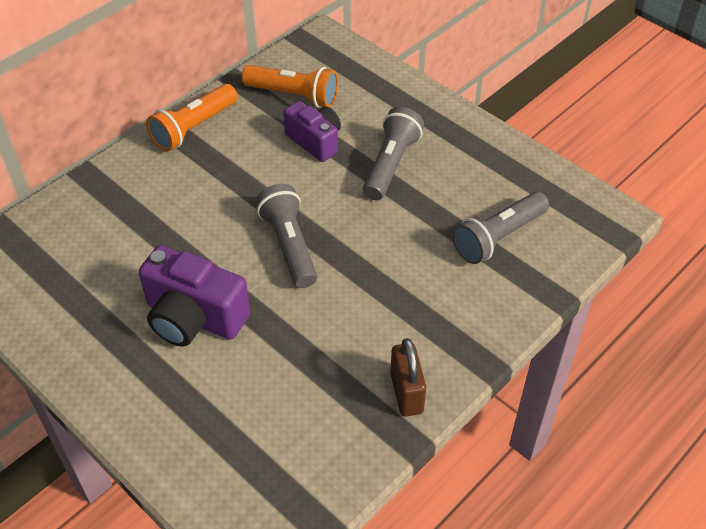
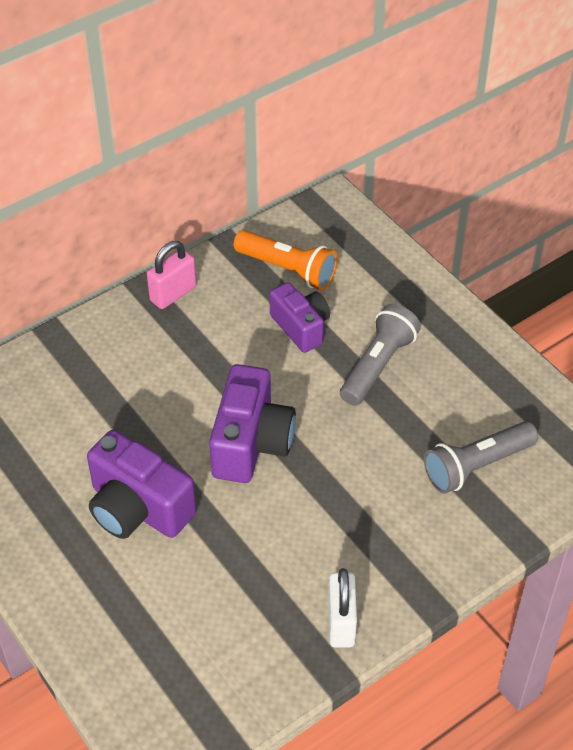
camera: 10 degrees right, 0 degrees up
orange flashlight [146,84,238,151] -> pink padlock [147,241,196,309]
grey flashlight [256,184,317,288] -> purple camera [209,364,296,483]
brown padlock [390,338,426,417] -> white padlock [328,568,357,648]

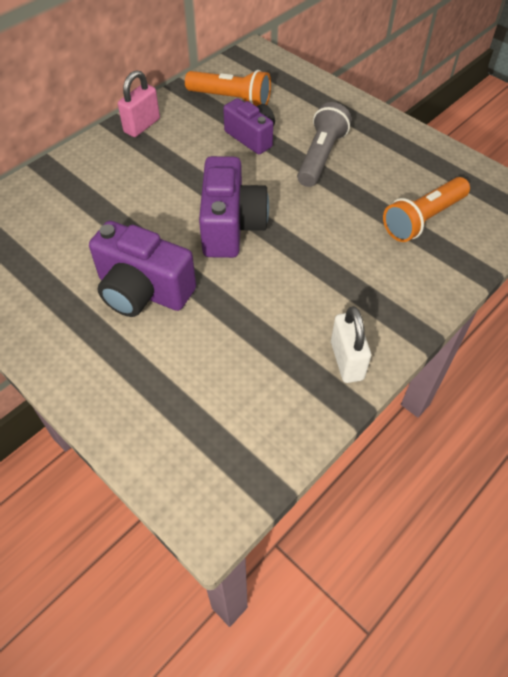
camera: 10 degrees left, 5 degrees up
grey flashlight [424,421,538,494] -> orange flashlight [383,177,470,242]

